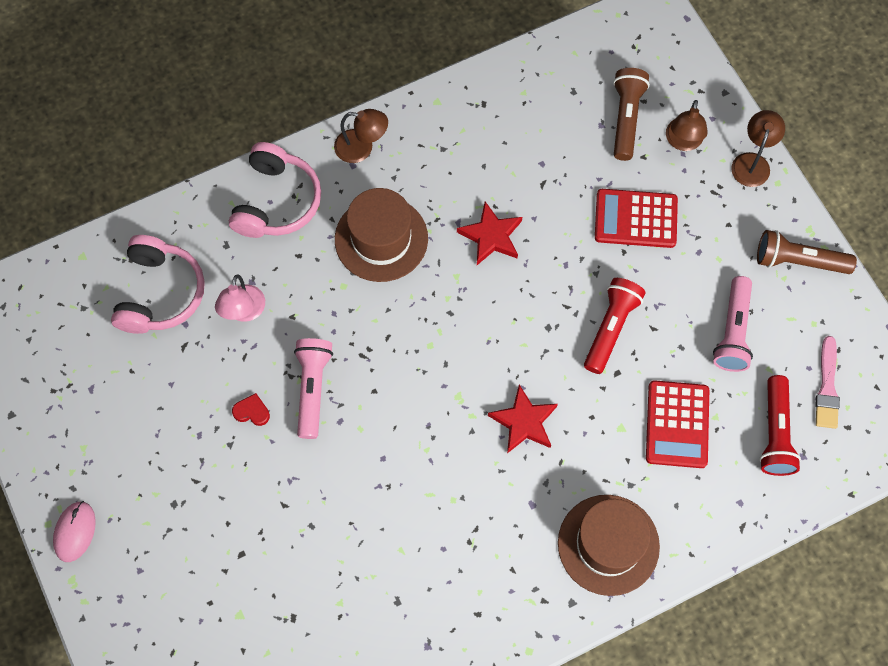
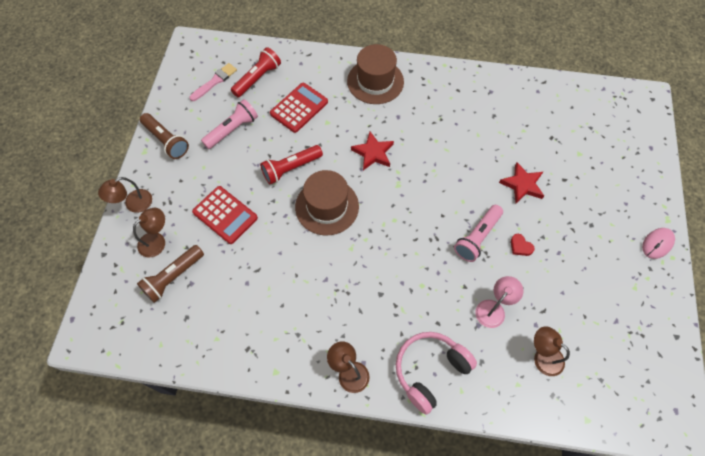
camera: 145 degrees left, 5 degrees down
pink headphones [111,235,205,334] -> brown lamp [534,326,570,376]
brown hat [335,188,428,282] -> brown hat moved to [295,170,359,235]
red star [457,202,522,265] -> red star moved to [499,162,544,203]

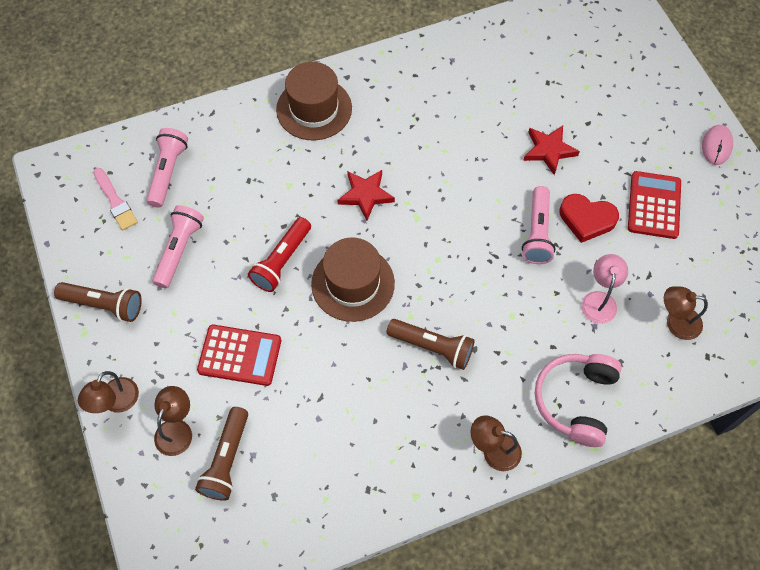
camera: 30 degrees left, 0 degrees up
pink brush [190,63,237,101] -> pink brush turned 135 degrees clockwise [93,168,138,230]
red flashlight [231,47,281,98] -> pink flashlight [146,128,188,208]
red calculator [270,83,328,133] -> red calculator moved to [628,171,681,239]
red heart [511,234,535,256] -> red heart [560,194,619,243], size x1.87
none -> brown flashlight [386,319,475,370]

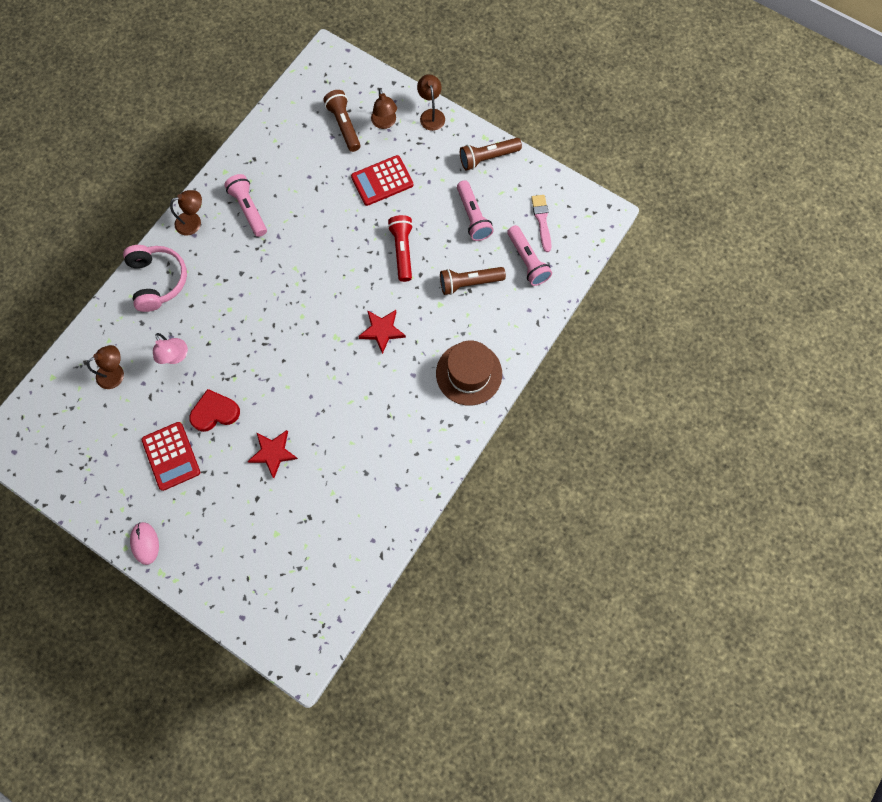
camera: 145 degrees right, 10 degrees up
pink brush [93,168,138,230] -> pink brush turned 60 degrees clockwise [531,195,552,252]
brown hat [311,237,395,322] -> none
brown flashlight [386,319,475,370] -> brown flashlight moved to [440,267,506,295]
pink flashlight [522,186,556,264] -> pink flashlight moved to [224,174,267,237]

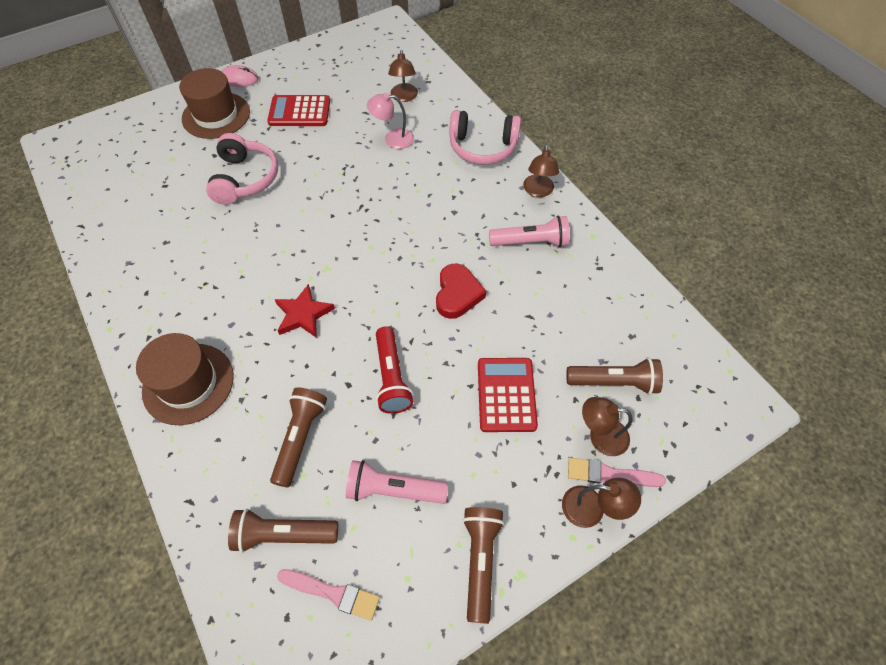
camera: 115 degrees right, 15 degrees down
red heart [189,389,240,432] -> red heart moved to [436,264,486,319]
red star [248,430,298,478] -> pink headphones [206,133,278,205]
red flashlight [388,215,413,282] -> red flashlight turned 60 degrees clockwise [376,326,413,414]
pink flashlight [507,225,552,286] -> brown flashlight [228,508,338,553]
none -> brown hat [179,68,250,139]
none -> pink brush [568,458,666,487]

